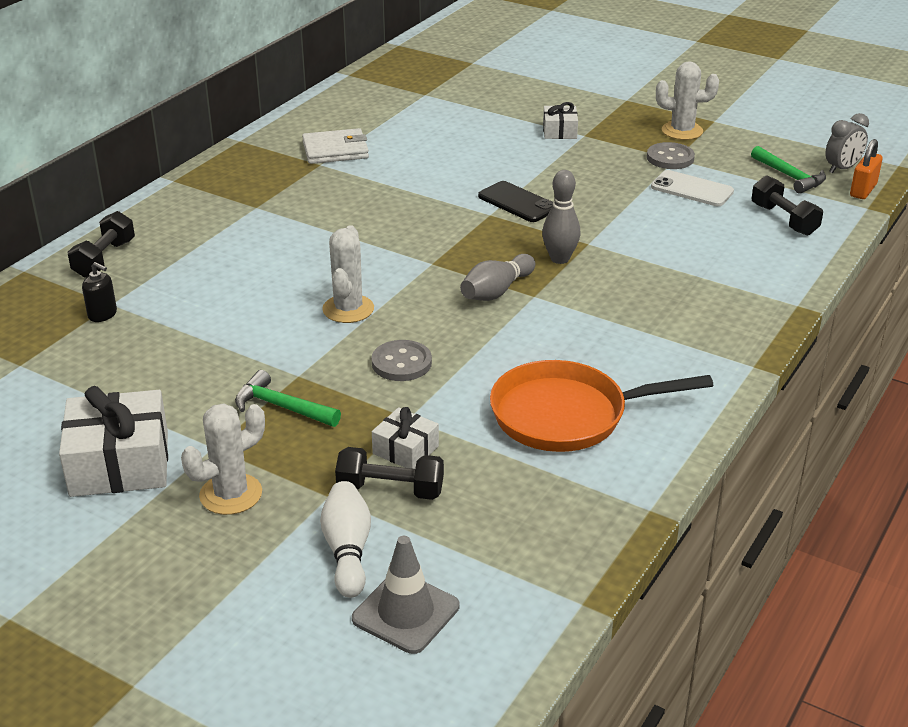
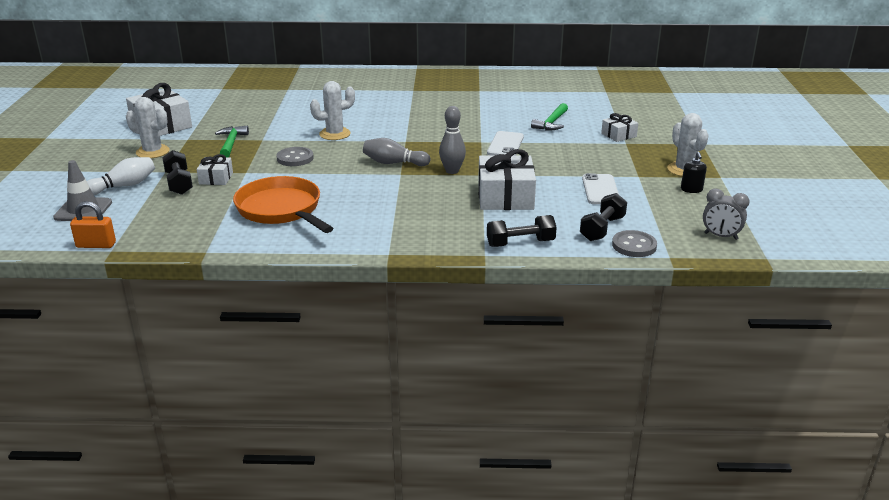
camera: 60 degrees right, 5 degrees down
black dumbbell [68,211,135,278] -> black dumbbell moved to [487,215,557,247]
black soap dispenser [82,262,117,322] -> black soap dispenser moved to [681,152,707,193]
white wallet [302,128,369,164] -> none
black phone [478,181,553,222] -> white phone [487,131,524,156]
grey button [647,142,695,169] -> grey button moved to [612,230,657,257]
green hammer [751,146,826,194] -> green hammer moved to [531,103,568,130]
orange padlock [850,139,883,199] -> orange padlock moved to [70,201,116,248]
none -> white gift [478,149,536,210]

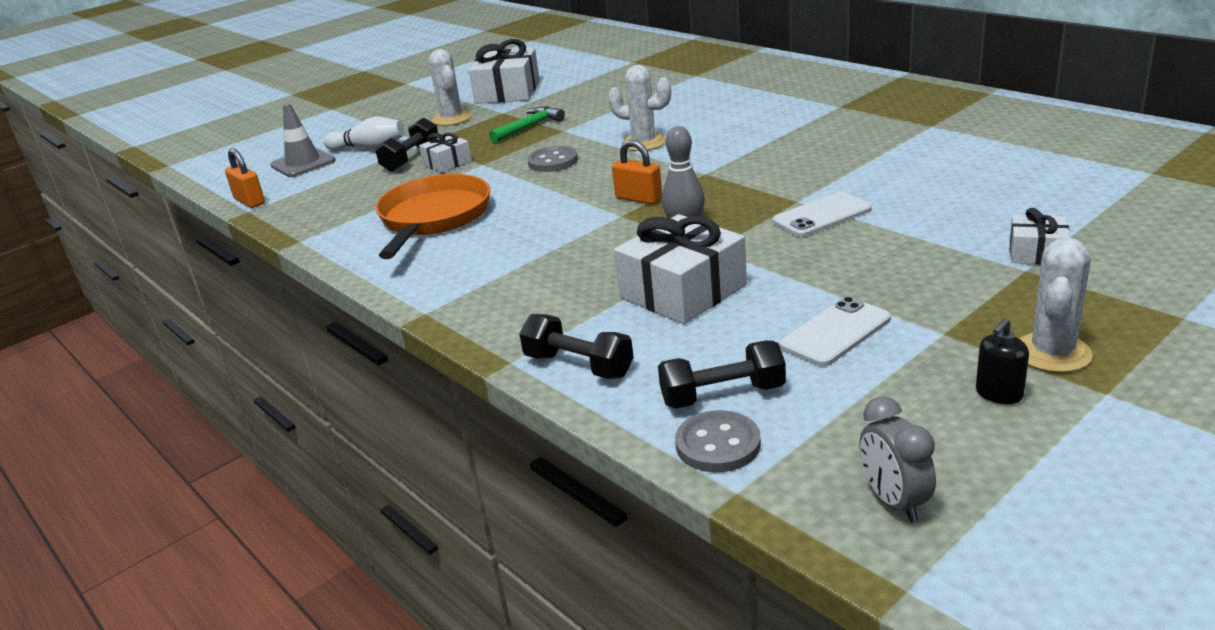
camera: 50 degrees right, 0 degrees up
grey bowling pin [363,138,430,166] -> orange padlock [612,140,662,204]
green hammer [531,103,568,130] -> none

